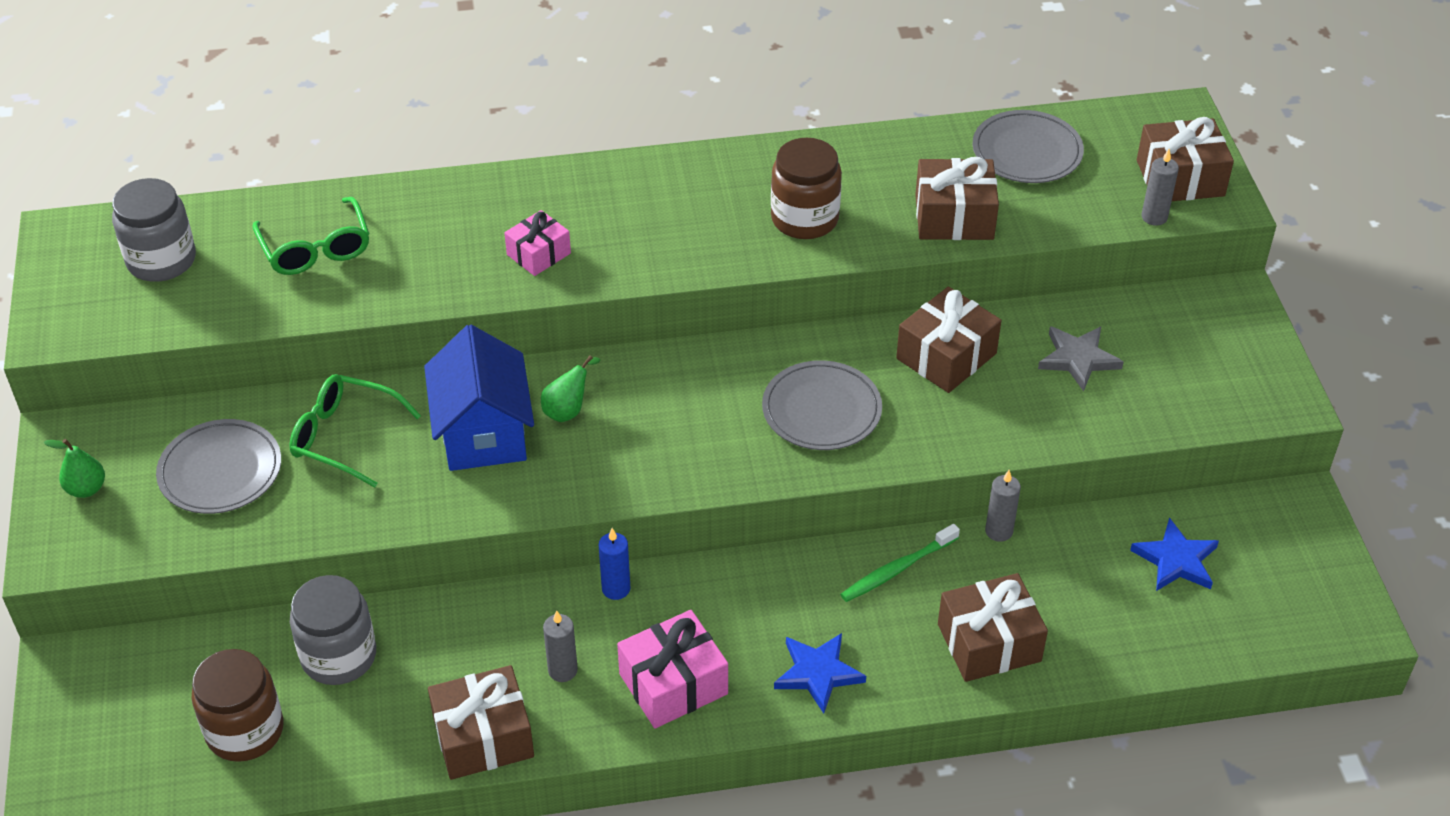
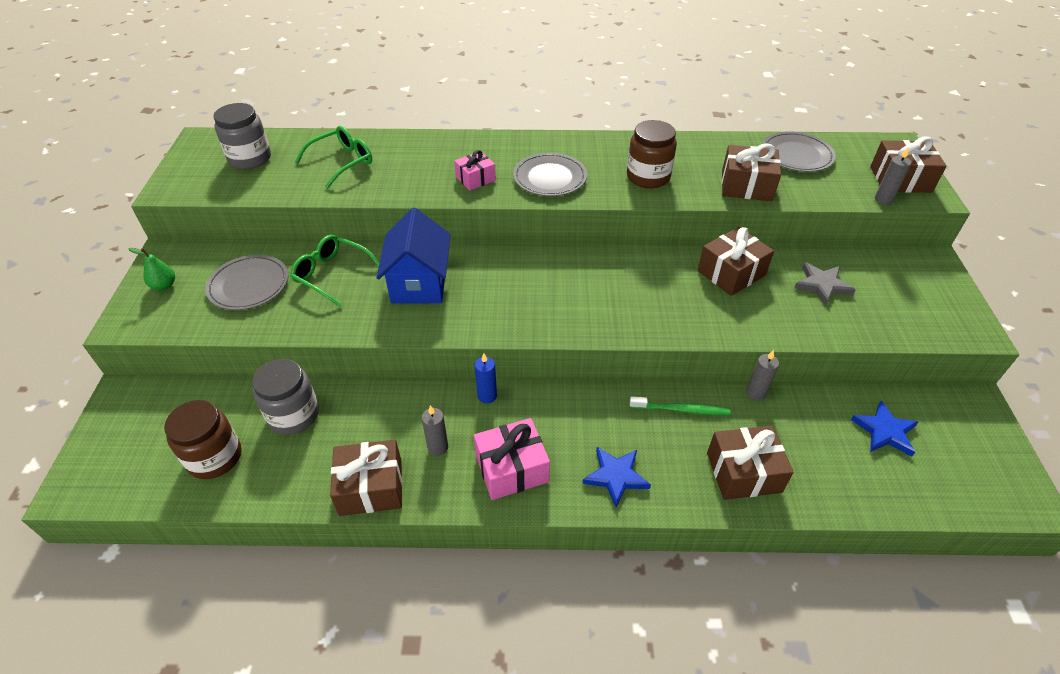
camera: 10 degrees right, 0 degrees up
green glasses [252,197,370,275] -> green glasses turned 120 degrees counterclockwise [295,126,372,188]
green pear [541,355,601,422] -> none
grey plate [762,360,882,450] -> grey plate moved to [513,153,587,196]
green toothbrush [840,524,960,602] -> green toothbrush turned 150 degrees counterclockwise [630,396,731,415]

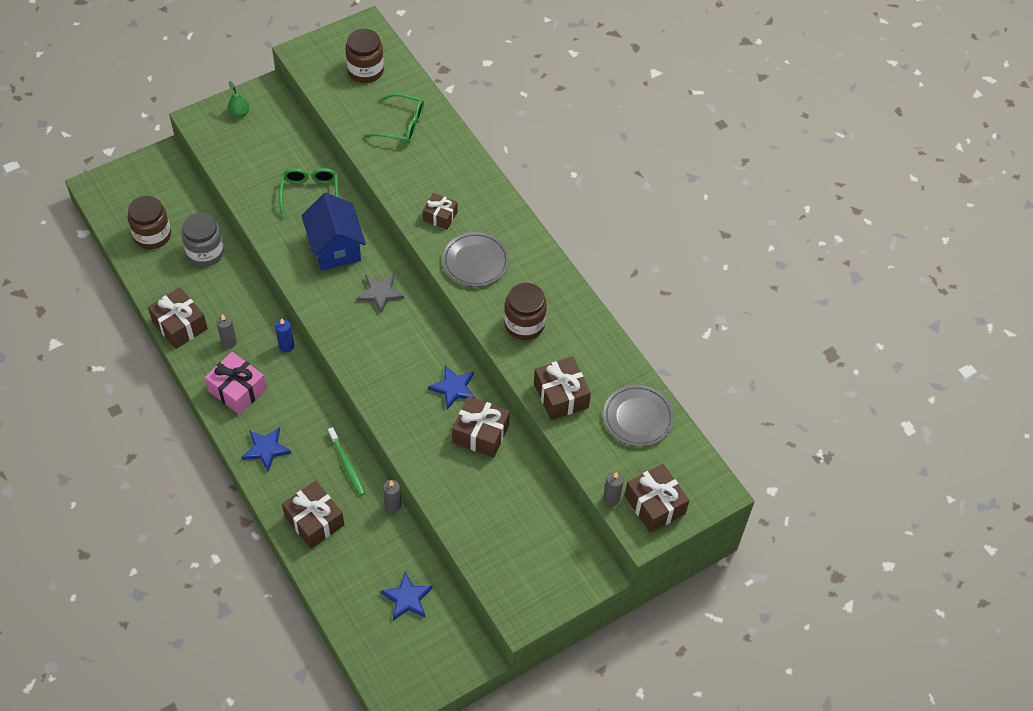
camera: 55 degrees right, 10 degrees up
grey plate [205,255,288,310] -> none
grey jar [213,103,271,169] -> brown jar [345,29,384,83]
blue house [376,208,451,304] -> blue house turned 75 degrees counterclockwise [301,193,366,270]
pink gift [454,150,496,190] -> brown gift [423,193,458,230]
grey star [794,262,856,306] -> grey star moved to [357,274,404,314]
none -> blue star [428,365,476,409]

